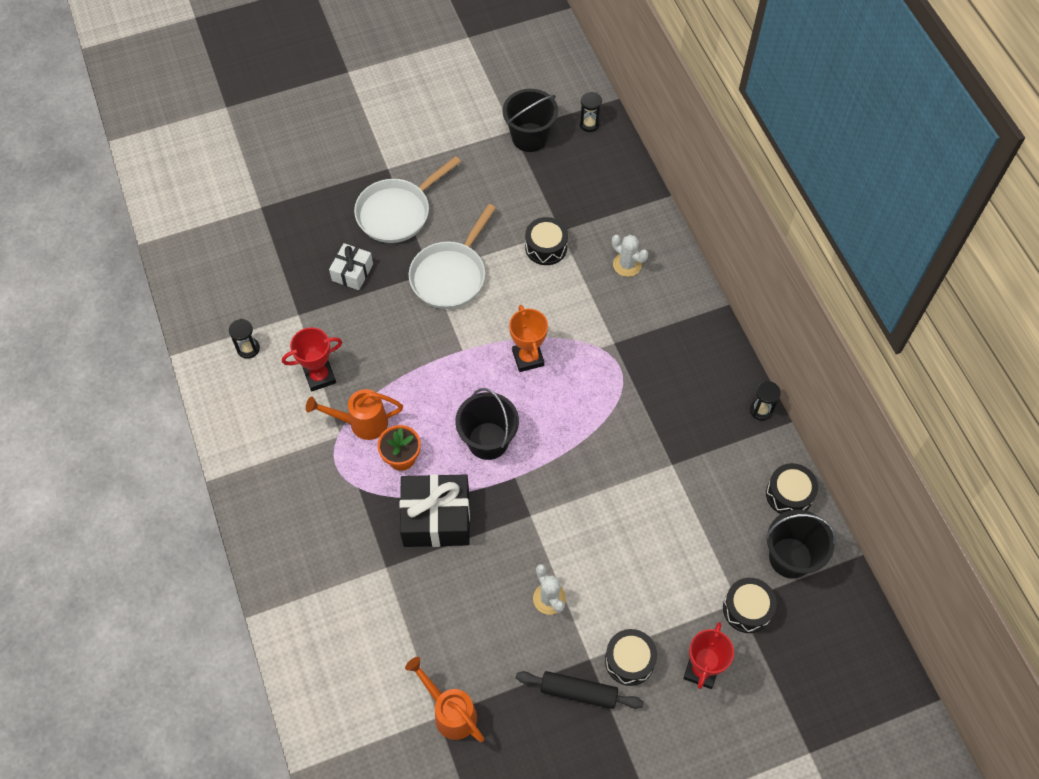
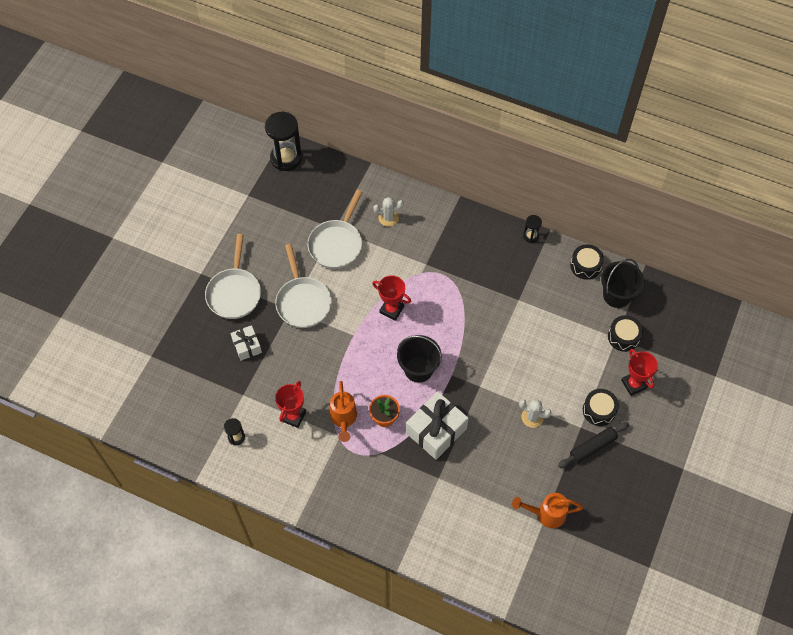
camera: 45 degrees left, 0 degrees up
orange watering can [306,389,403,440] -> orange watering can turned 45 degrees counterclockwise [330,381,357,442]
black gift [399,474,470,547] -> white gift [406,391,469,460]
black bucket [503,89,558,152] -> none
orange trophy [509,305,548,372] -> red trophy [372,275,411,321]
black drum [525,217,568,265] -> white pan [308,190,362,269]
black hourglass [579,92,602,132] -> black hourglass [265,112,302,171], size x2.08

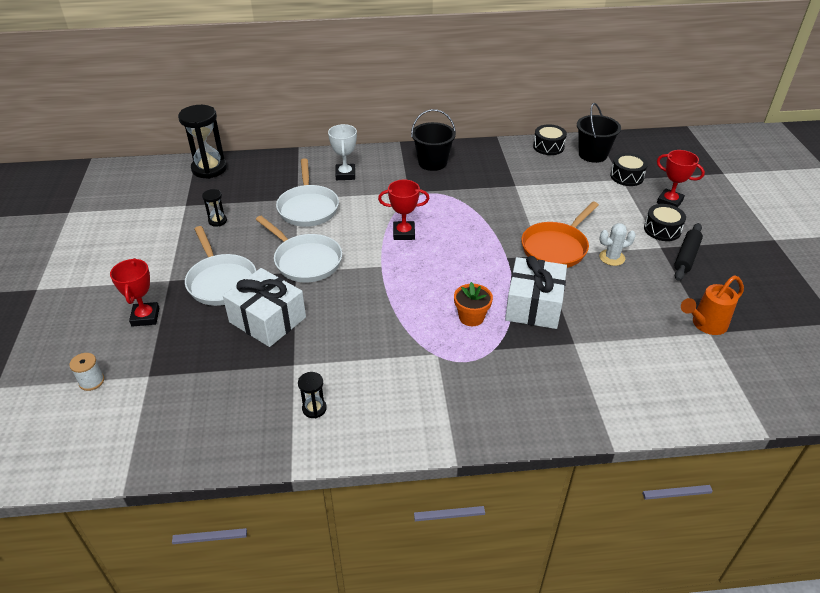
camera: 30 degrees left, 20 degrees down
white gift [230,325,262,361] -> white gift [223,268,306,347], size x1.76
red trophy [275,381,306,428] -> red trophy moved to [110,258,159,327]
orange watering can [330,381,357,442] -> none
white cactus [374,197,404,227] -> white trophy [328,124,357,180]
black bucket [397,335,442,383] -> black bucket moved to [411,109,456,171]
black hourglass [523,215,542,243] -> black hourglass moved to [202,189,227,227]
none -> white spool [69,353,104,391]
none -> orange pan [521,201,599,268]

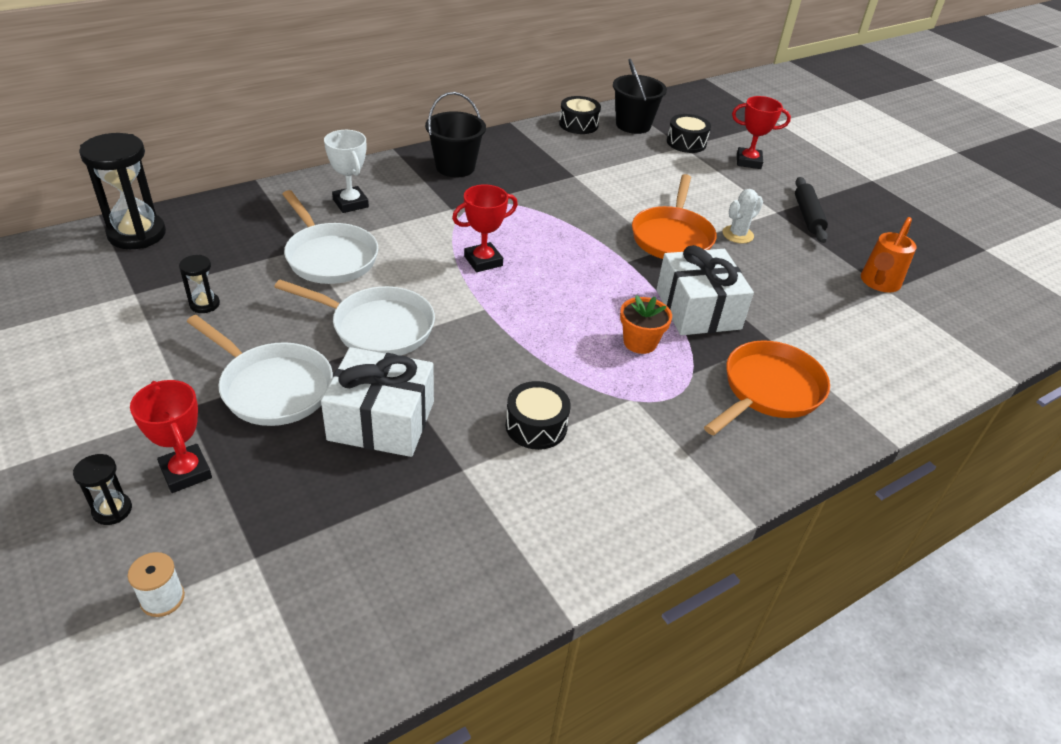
camera: 30 degrees left, 0 degrees up
black hourglass [298,372,327,418] -> black hourglass moved to [73,454,132,525]
black drum [644,204,686,241] -> black drum moved to [506,381,571,450]
none -> orange pan [704,340,830,436]

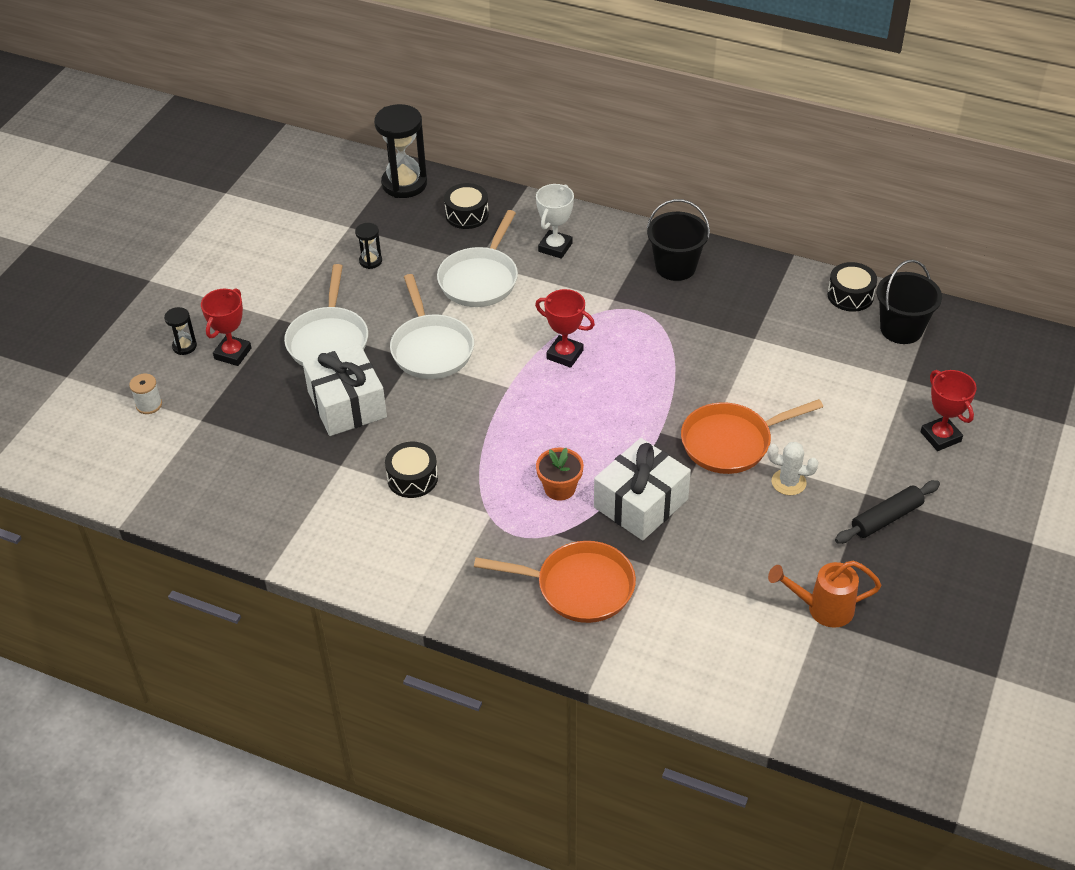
camera: 60 degrees right, 5 degrees up
black drum [667,114,711,153] -> black drum moved to [444,183,489,229]

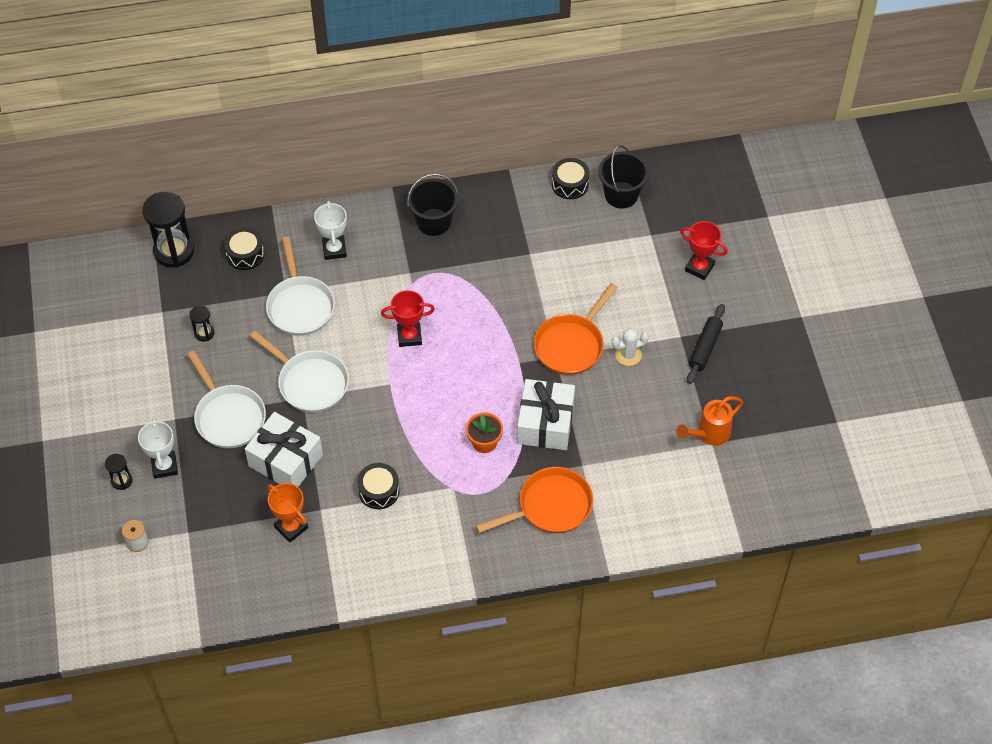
camera: 35 degrees left, 10 degrees up
red trophy [201,288,252,366] -> white trophy [138,418,178,479]
none -> orange trophy [268,483,308,542]

